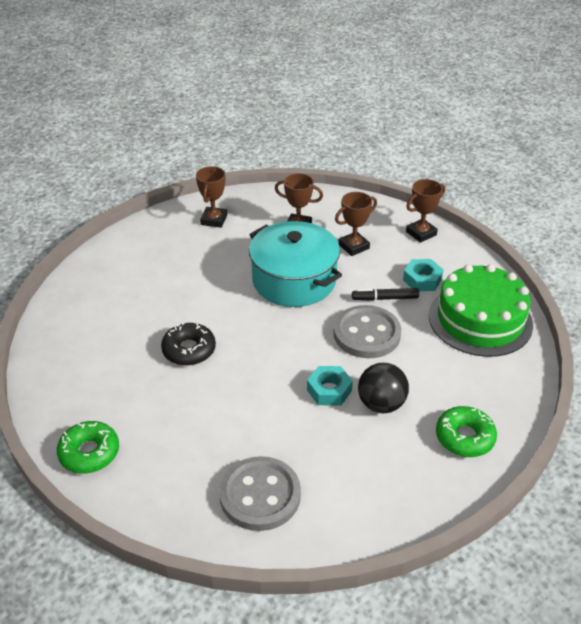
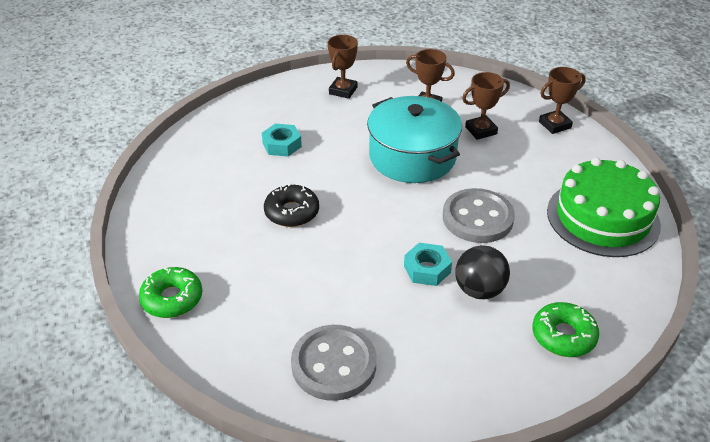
camera: 10 degrees right, 0 degrees up
black marker [352,288,419,301] -> none
turquoise nut [403,259,443,291] -> turquoise nut moved to [262,124,302,157]

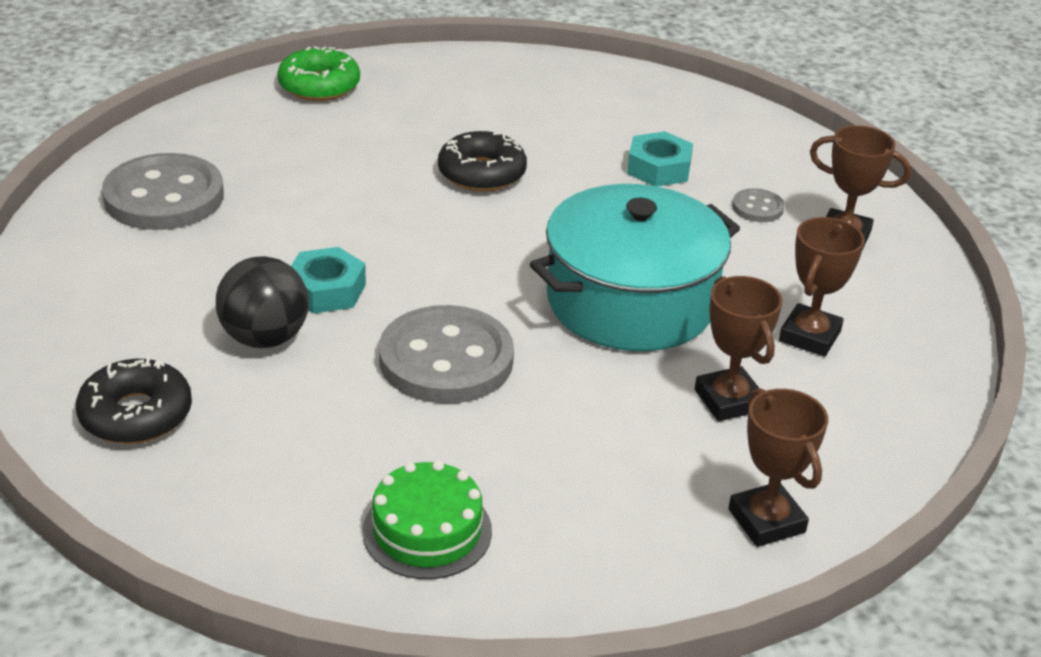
camera: 90 degrees right, 5 degrees down
green donut [532,302,599,357] -> black donut [76,357,192,444]
green cake [547,158,661,257] -> green cake [362,460,492,579], size x0.54
none -> grey button [732,188,784,222]

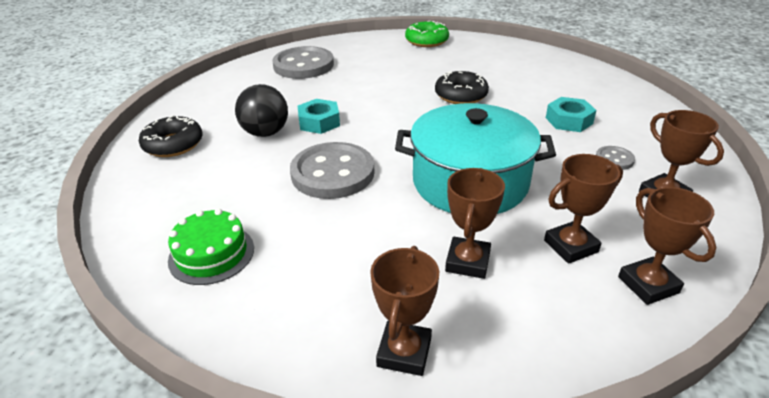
camera: 40 degrees right, 0 degrees up
none -> brown trophy [618,187,716,305]

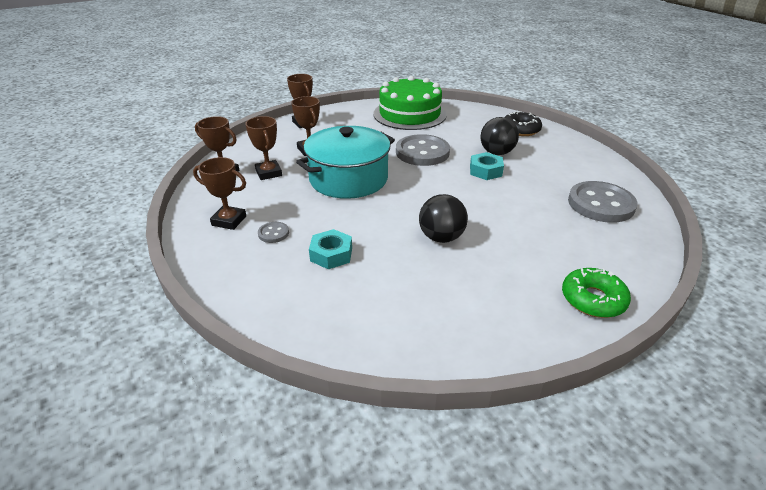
camera: 135 degrees right, 0 degrees up
green cake [168,209,254,285] -> green cake [373,76,447,130], size x1.86
black donut [435,71,489,104] -> black ball [419,194,468,243]
brown trophy [544,154,623,264] -> brown trophy turned 45 degrees counterclockwise [245,116,282,180]

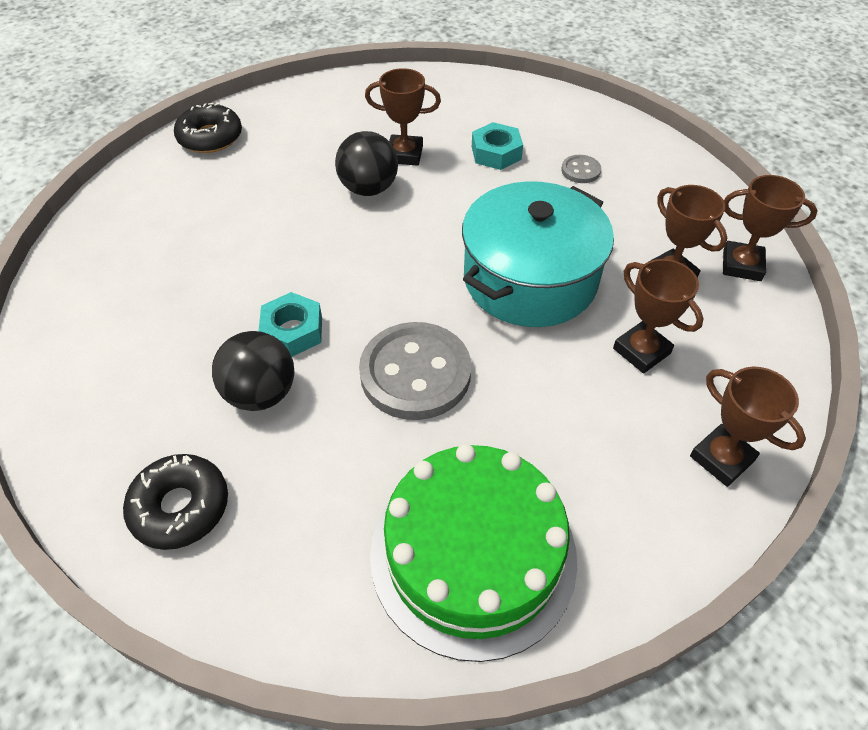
camera: 170 degrees right, 15 degrees up
brown trophy [193,157,246,230] -> brown trophy moved to [365,68,441,166]
green donut [562,268,631,318] -> black donut [174,103,242,153]
grey button [568,181,638,223] -> none

